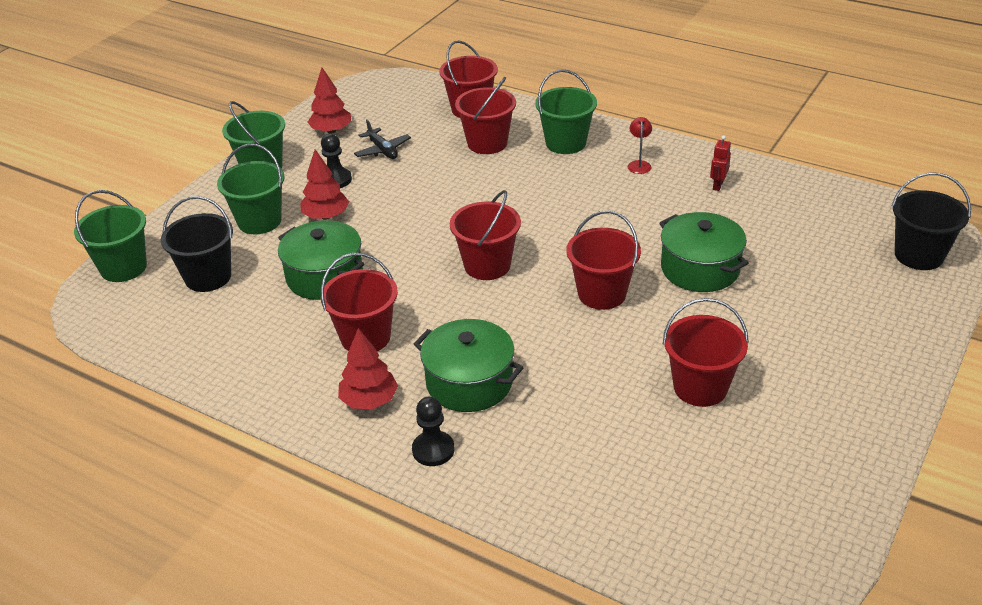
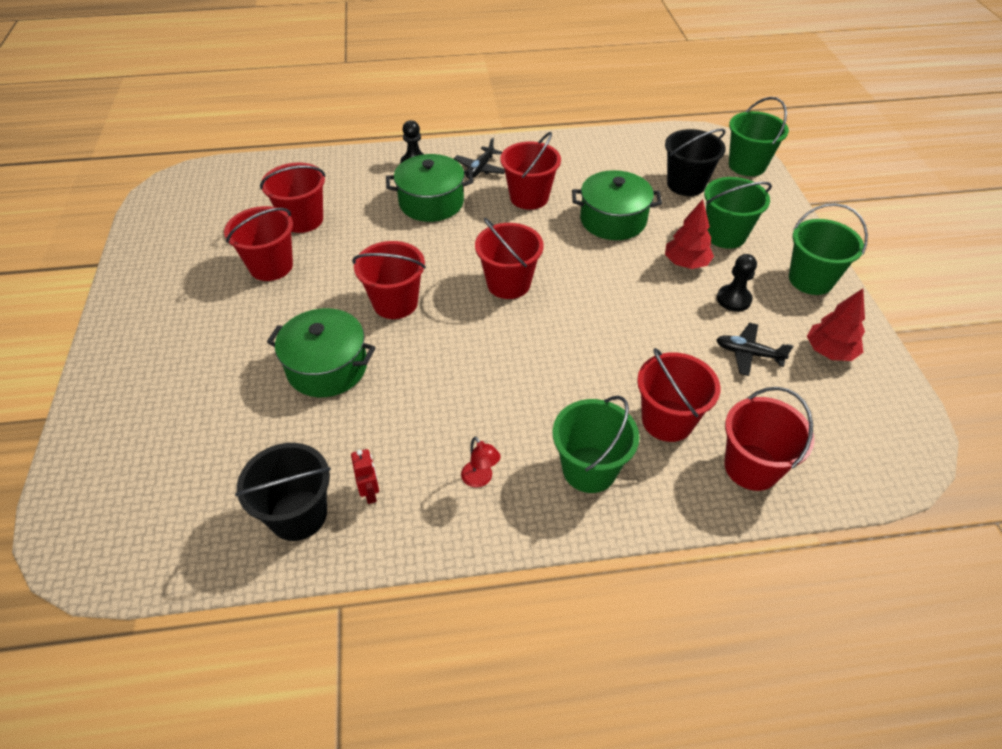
camera: 140 degrees right, 10 degrees up
red tree [338,328,398,409] -> black plane [454,138,505,179]
black bucket [891,173,971,270] -> black bucket moved to [235,443,331,541]
none -> red bucket [260,163,326,233]

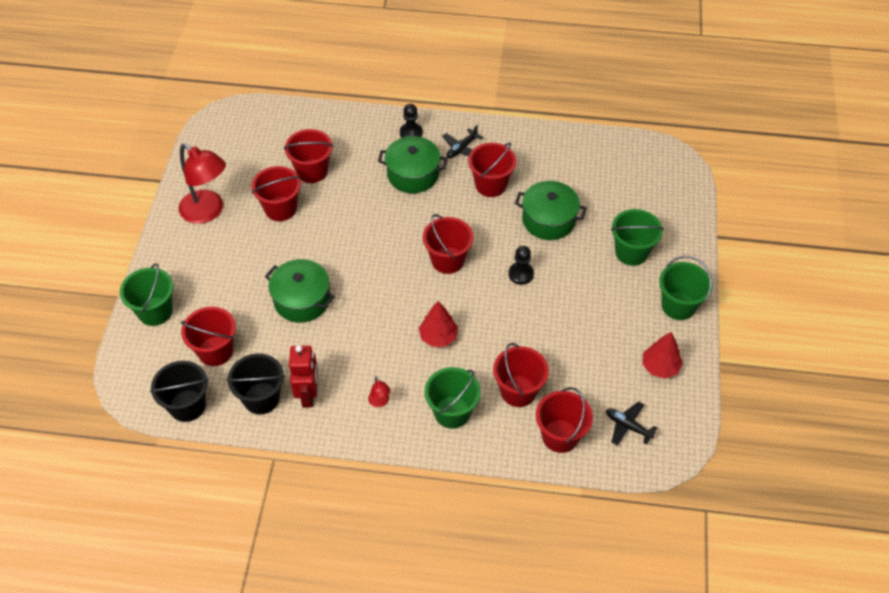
camera: 15 degrees right, 5 degrees up
red robot [351,449,379,504] -> red robot [289,345,318,408], size x1.84
red bucket [352,241,426,319] -> red bucket moved to [181,307,236,366]
black bucket [665,129,726,196] -> black bucket moved to [150,361,208,422]
red tree [665,199,714,269] -> red tree moved to [419,301,458,347]
black plane [716,323,793,376] -> black plane moved to [606,401,657,446]
black pawn [717,254,757,312] -> black pawn moved to [508,246,534,285]
green bucket [729,97,789,176] -> green bucket moved to [120,263,173,326]
none -> red lamp [179,143,226,224]

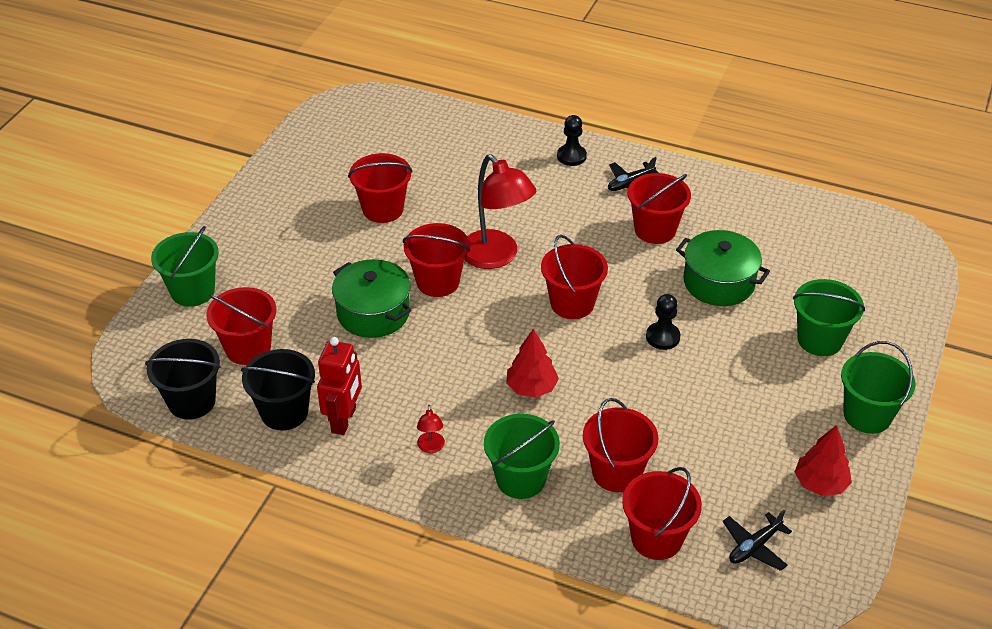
camera: 15 degrees right, 10 degrees down
red lamp [179,143,226,224] -> red lamp moved to [464,154,536,269]
red bucket [284,129,333,183] -> red bucket moved to [403,223,470,297]
green pot [378,136,447,193] -> none
black plane [606,401,657,446] -> black plane turned 90 degrees counterclockwise [723,510,792,571]

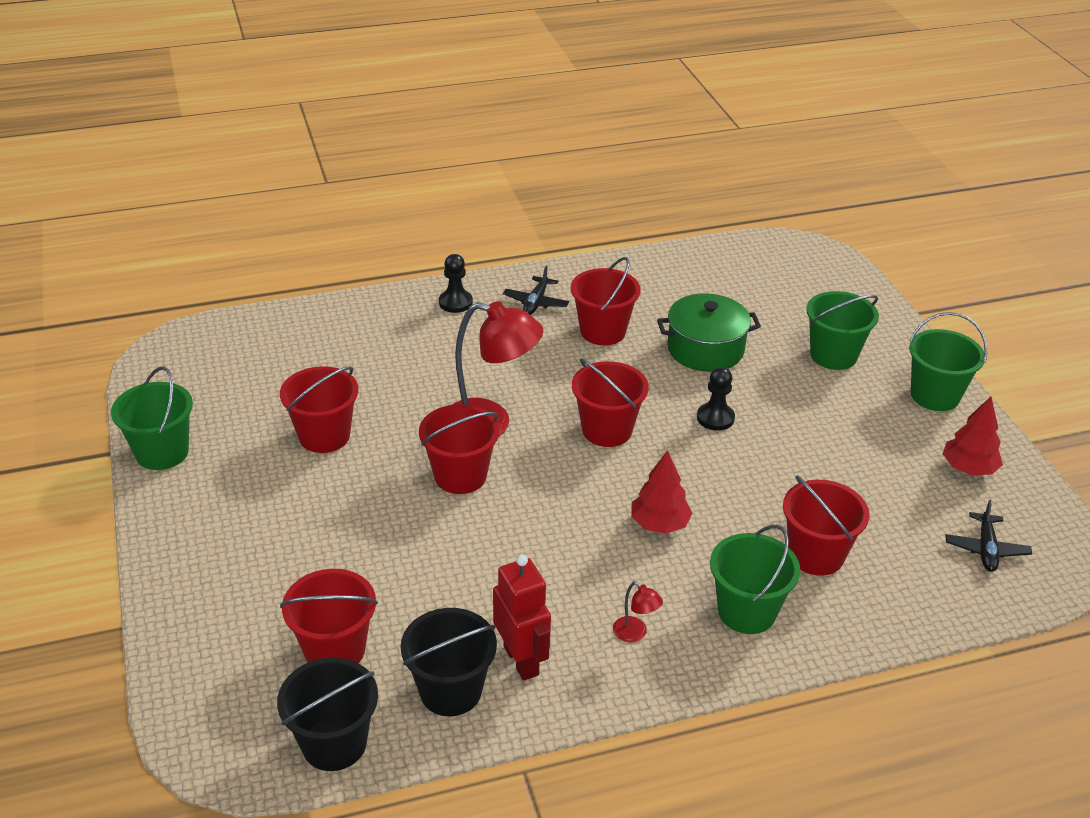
camera: 40 degrees left, 5 degrees down
green bucket [151,226,219,307] -> green bucket moved to [111,366,193,470]
green pot [332,259,411,338] -> none
red bucket [622,467,702,560] -> none

